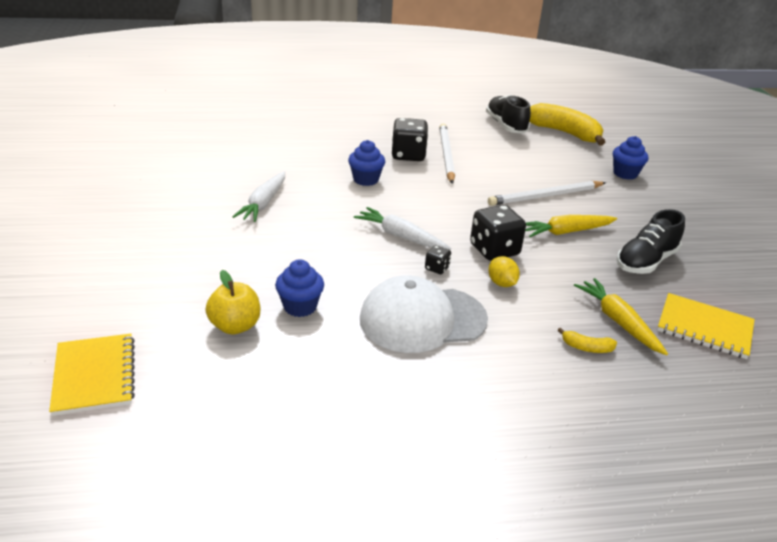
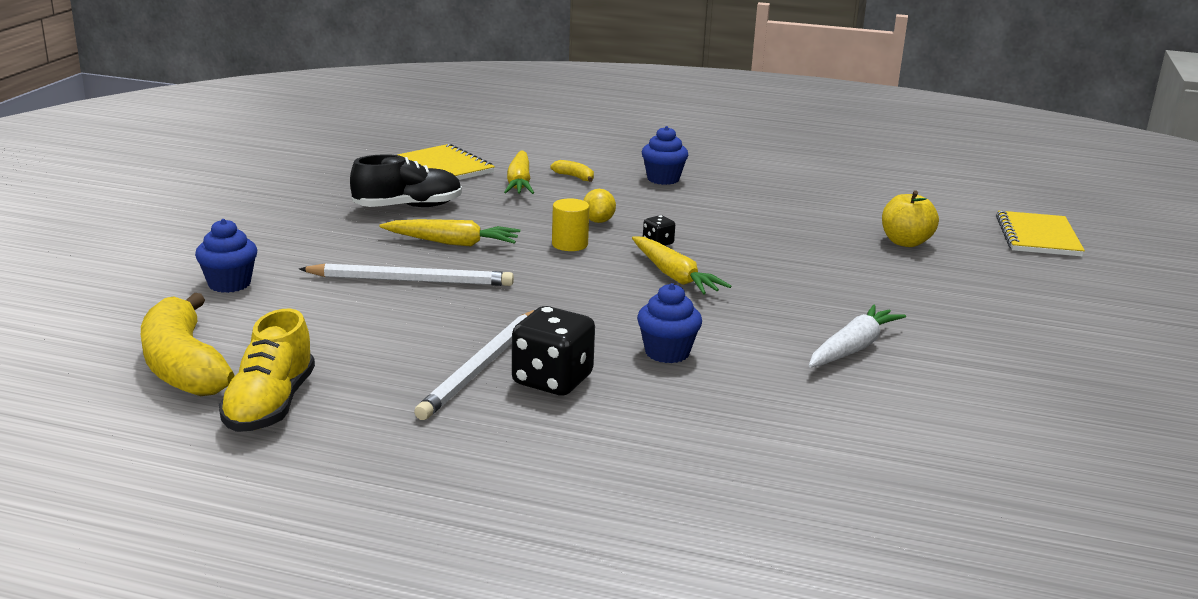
camera: 155 degrees left, 10 degrees down
blue cupcake [275,259,324,317] -> blue cupcake moved to [642,126,688,185]
white carrot [354,207,451,250] -> yellow carrot [632,236,732,295]
white cap [360,275,488,353] -> none
black dice [470,205,526,261] -> yellow cylinder [552,198,589,251]
black shoe [486,95,531,134] -> yellow shoe [219,309,315,432]

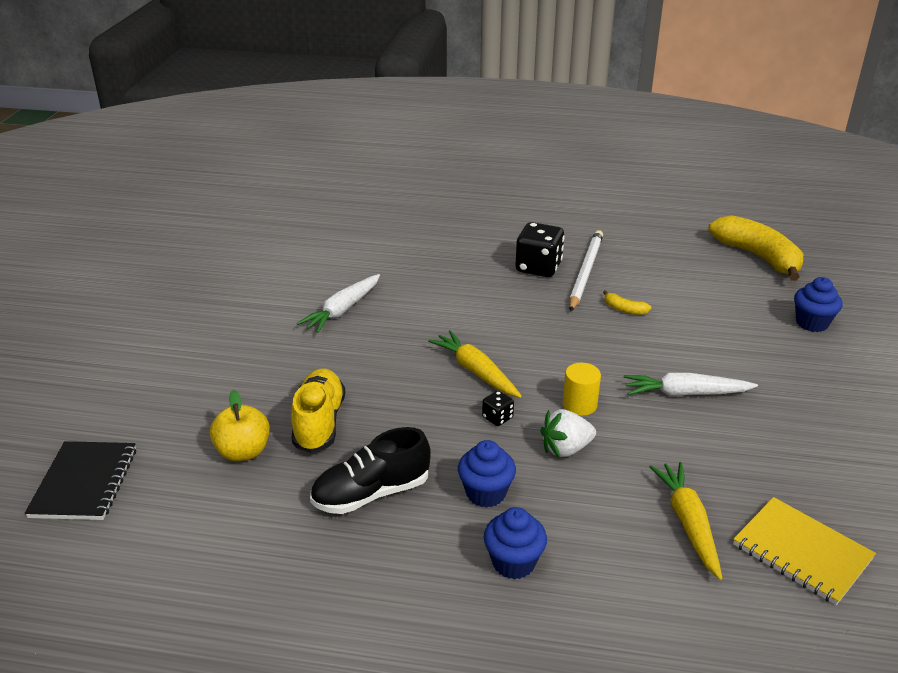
camera: 175 degrees right, 10 degrees up
yellow shoe [219,309,315,432] -> yellow shoe moved to [291,368,345,453]
white pencil [299,263,514,286] -> none
black shoe [350,154,462,207] -> black shoe moved to [310,427,431,514]
yellow carrot [379,219,520,247] -> white carrot [624,373,758,396]
yellow banana [550,160,594,182] -> yellow banana moved to [603,290,651,315]
yellow lemon [583,189,616,223] -> white strawberry [540,409,596,458]
blue cupcake [637,283,702,363] -> blue cupcake moved to [458,440,516,508]
yellow notebook [996,211,1085,256] -> black notebook [25,441,136,520]

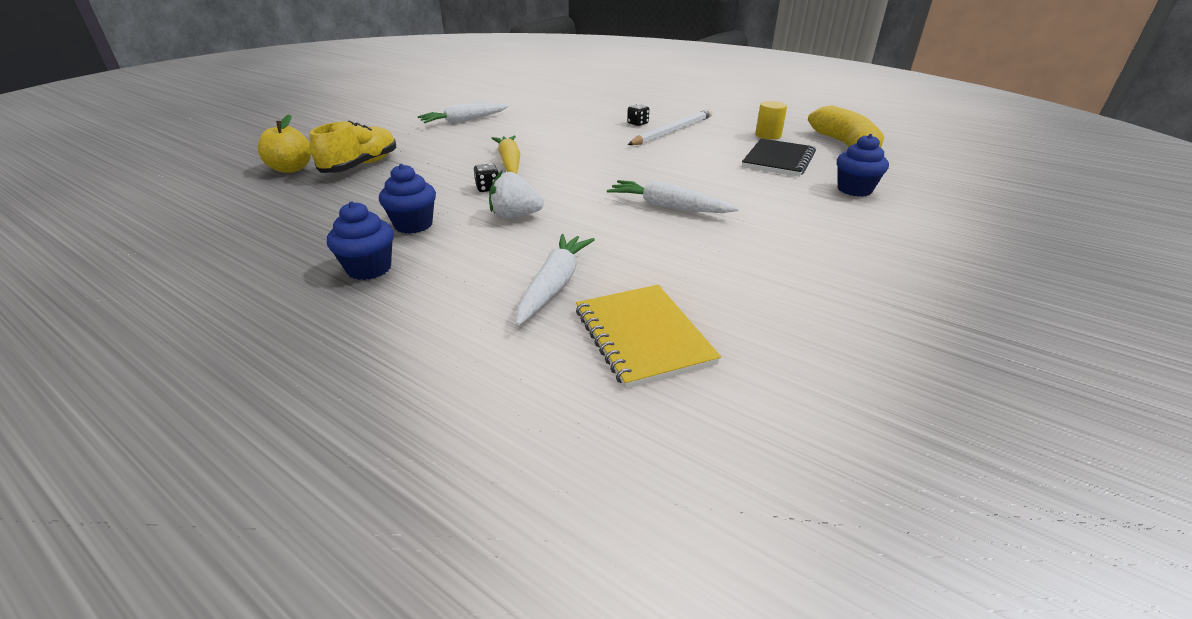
camera: 25 degrees right, 0 degrees up
black notebook [25,441,136,520] -> black notebook moved to [742,139,816,177]
black shoe [310,427,431,514] -> none
black dice [516,222,564,277] -> black dice [627,104,649,126], size x0.48
yellow cylinder [563,363,601,416] -> yellow cylinder moved to [755,101,787,139]
yellow banana [603,290,651,315] -> none
yellow carrot [649,462,722,580] -> white carrot [516,234,595,326]

